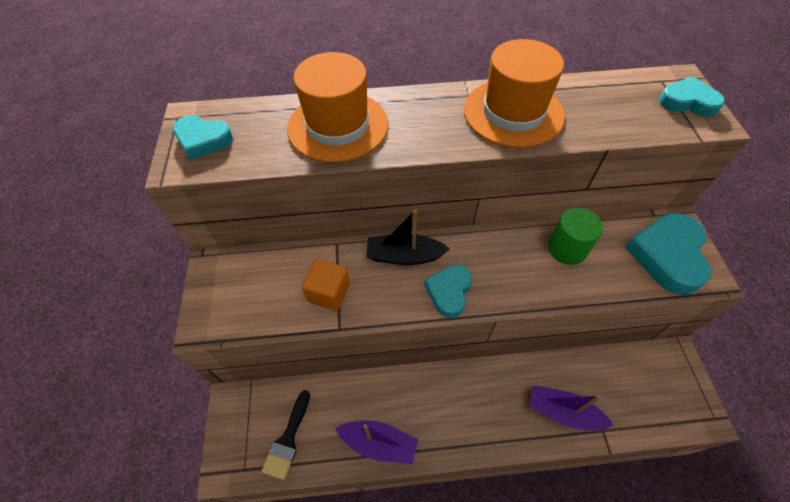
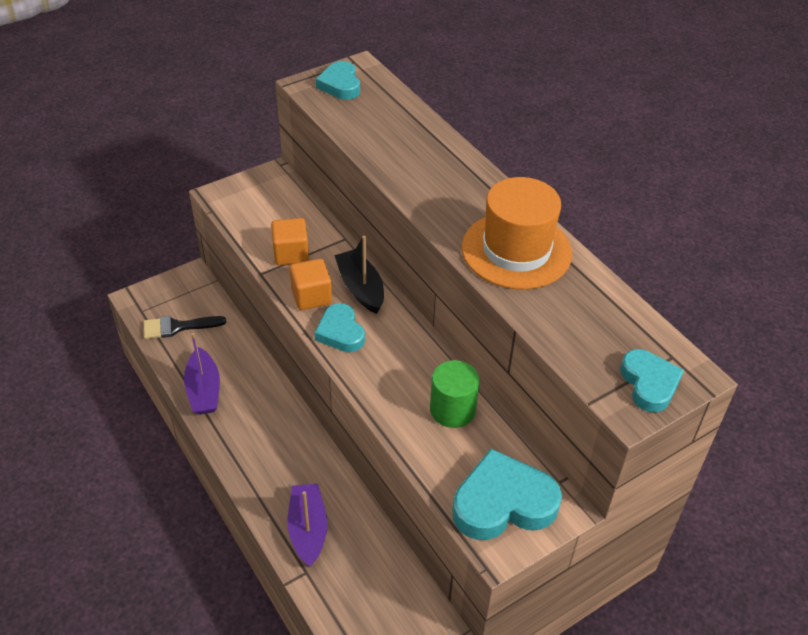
camera: 60 degrees right, 10 degrees down
orange hat [287,52,388,163] -> none
turquoise heart [424,265,472,318] -> turquoise heart turned 105 degrees counterclockwise [314,303,365,352]
none -> orange cube [290,259,332,310]

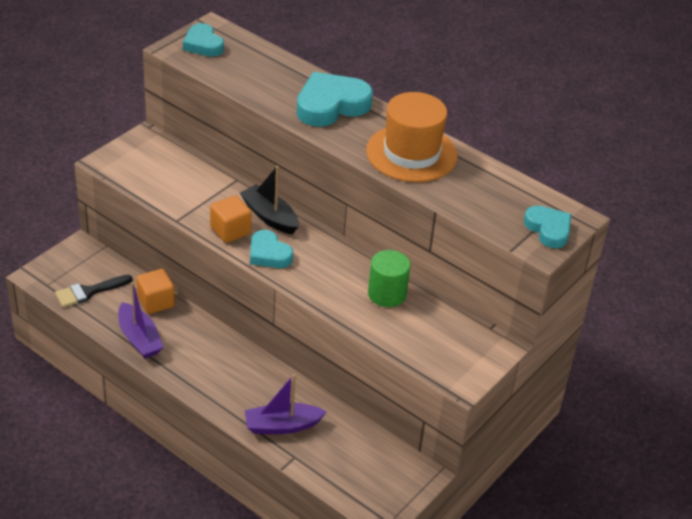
camera: 20 degrees left, 5 degrees down
orange cube [271,218,309,265] -> orange cube moved to [136,269,175,314]
purple boat [287,483,327,567] -> purple boat turned 75 degrees counterclockwise [245,374,327,434]
turquoise heart [452,449,562,540] -> turquoise heart moved to [296,72,373,127]

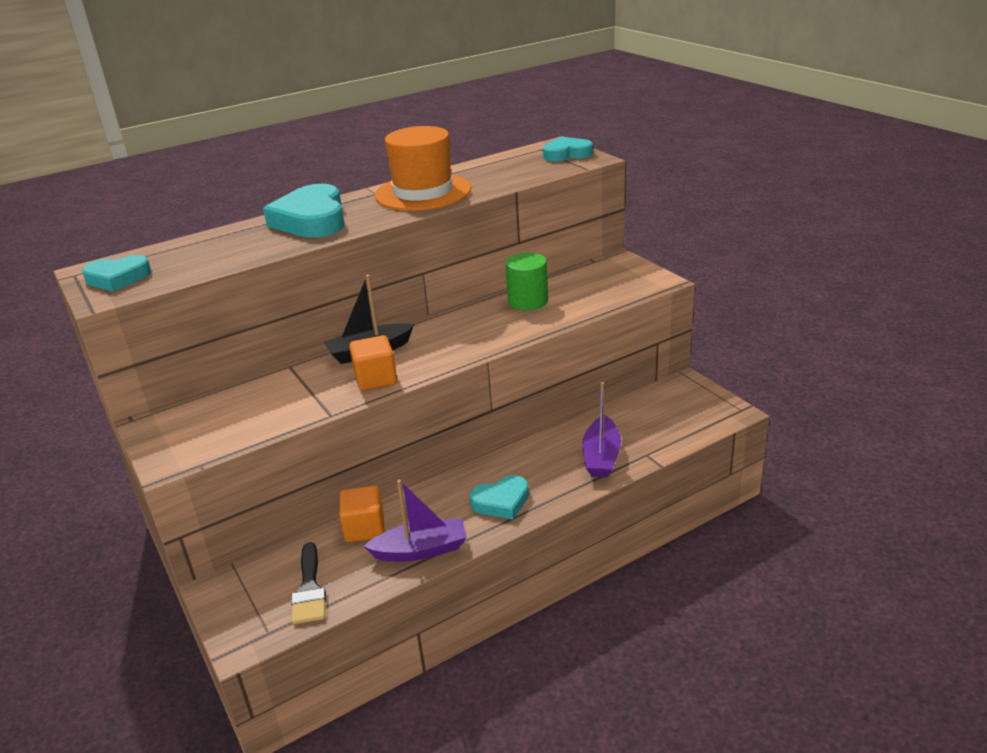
camera: 65 degrees left, 10 degrees down
turquoise heart [250,230,293,268] -> turquoise heart moved to [469,475,529,520]

